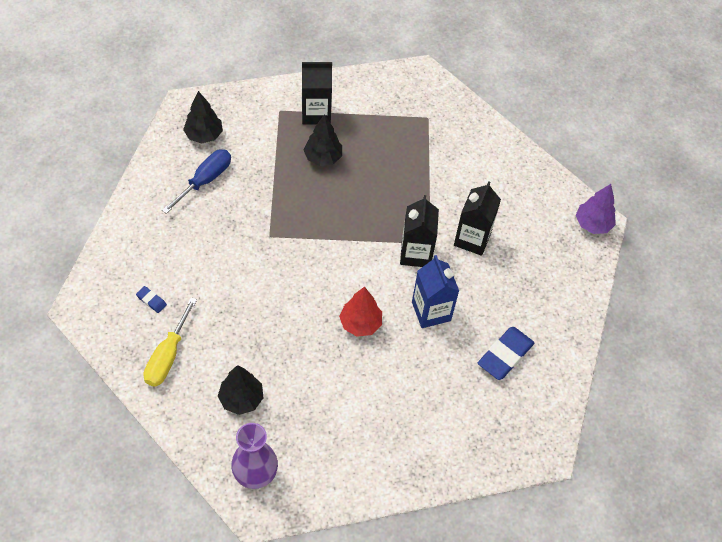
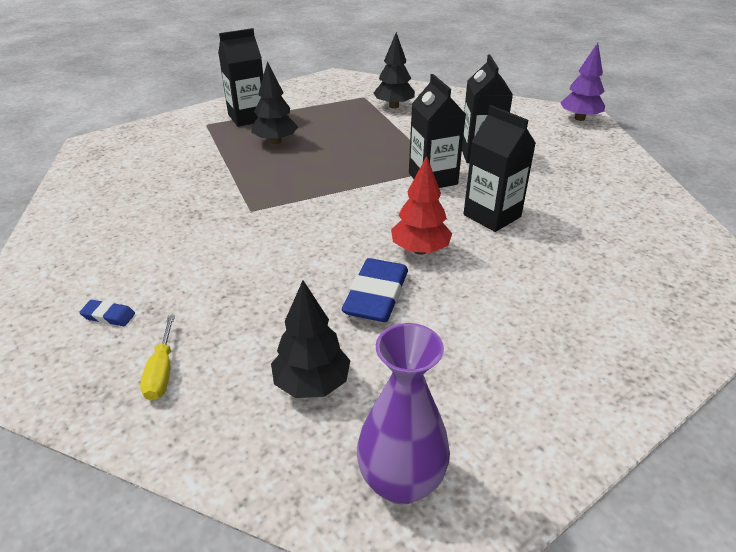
camera: 20 degrees left, 20 degrees down
yellow screwdriver [144,297,197,387] -> yellow screwdriver [140,315,175,401], size x0.63
blue screwdriver [162,149,231,214] -> none
black tree [183,91,223,144] -> black tree moved to [373,32,415,109]
blue carton [412,255,459,328] -> black carton [464,105,536,232]
blue eraser [478,327,534,380] -> blue eraser moved to [342,258,408,322]

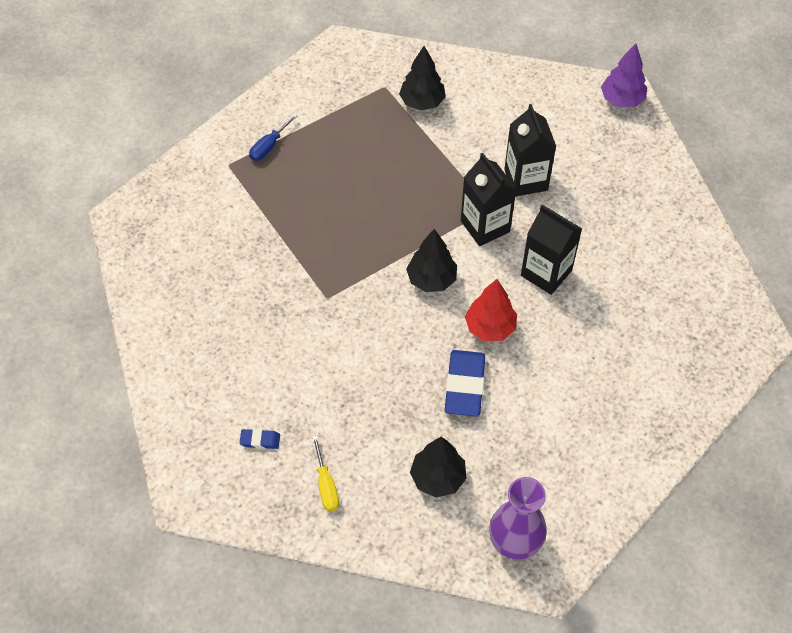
camera: 10 degrees left, 20 degrees up
black carton [218,28,263,127] -> blue screwdriver [249,114,298,161]
black tree [251,61,298,144] -> black tree moved to [406,229,457,292]

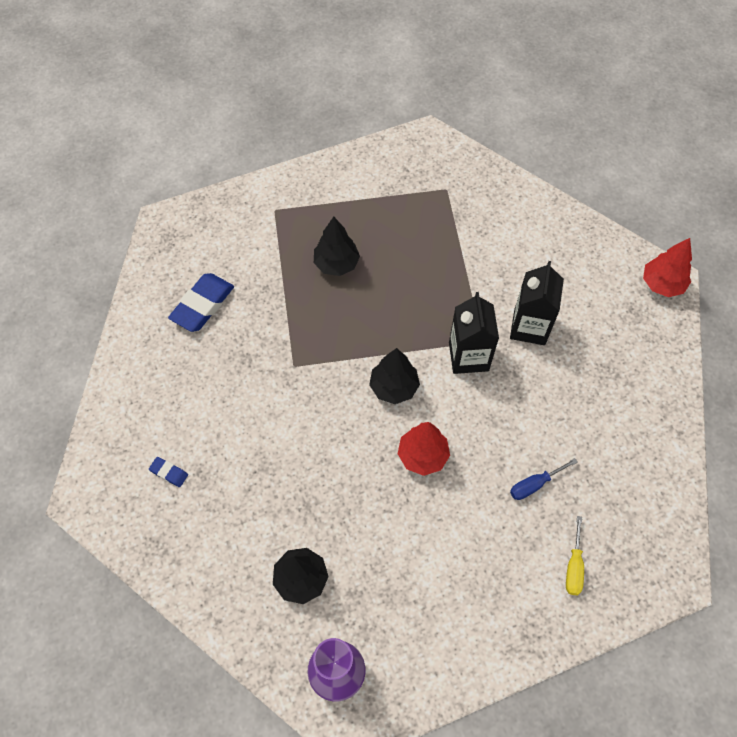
camera: 25 degrees right, 5 degrees up
blue screwdriver [249,114,298,161] -> blue screwdriver moved to [510,458,578,500]
yellow screwdriver [312,436,339,511] -> yellow screwdriver moved to [566,516,584,595]
black tree [399,46,446,111] -> black tree moved to [314,217,360,276]
blue eraser [445,350,485,417] -> blue eraser moved to [168,273,234,332]
black carton [521,204,582,295] -> none
purple tree [601,43,647,107] -> red tree [643,238,692,297]

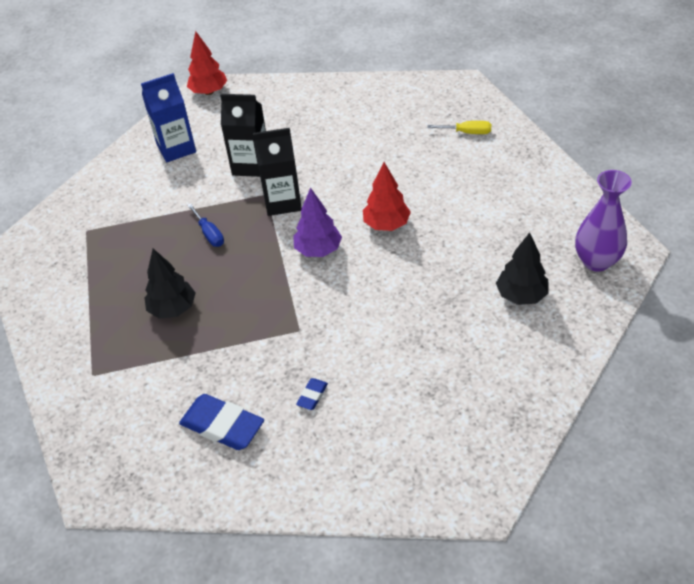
camera: 90 degrees left, 15 degrees down
blue eraser [149,457,188,487] -> blue eraser moved to [296,378,328,410]
black tree [369,348,420,404] -> purple tree [293,187,342,257]
blue screwdriver [510,458,578,500] -> blue screwdriver moved to [187,203,224,247]
none -> blue carton [141,73,196,162]

